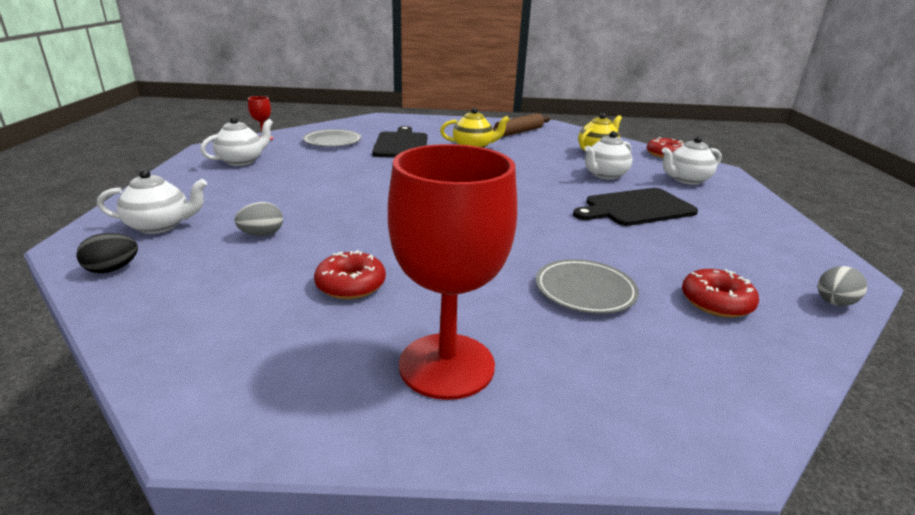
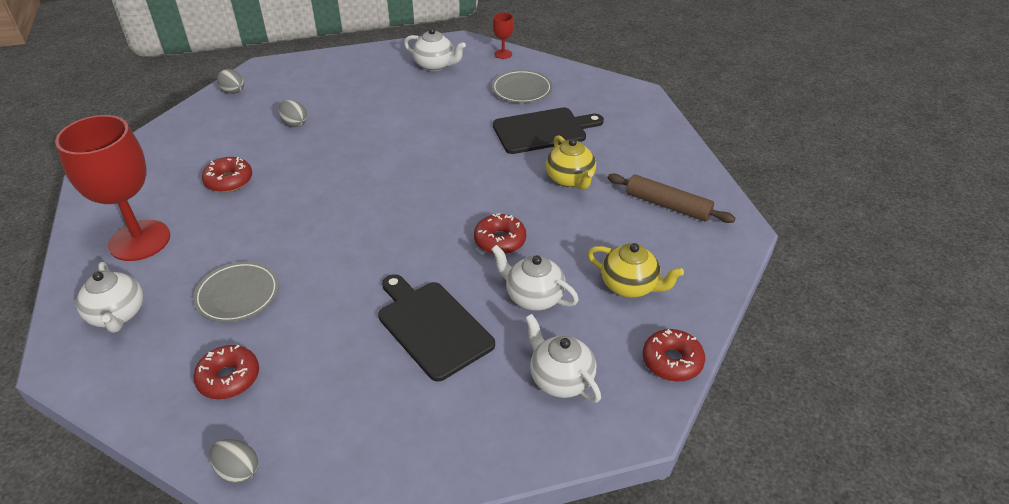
camera: 75 degrees right, 15 degrees up
black egg [76,233,138,273] -> grey egg [217,69,244,94]
white teapot [97,169,207,234] -> white teapot moved to [76,262,143,333]
none -> red donut [474,213,526,254]

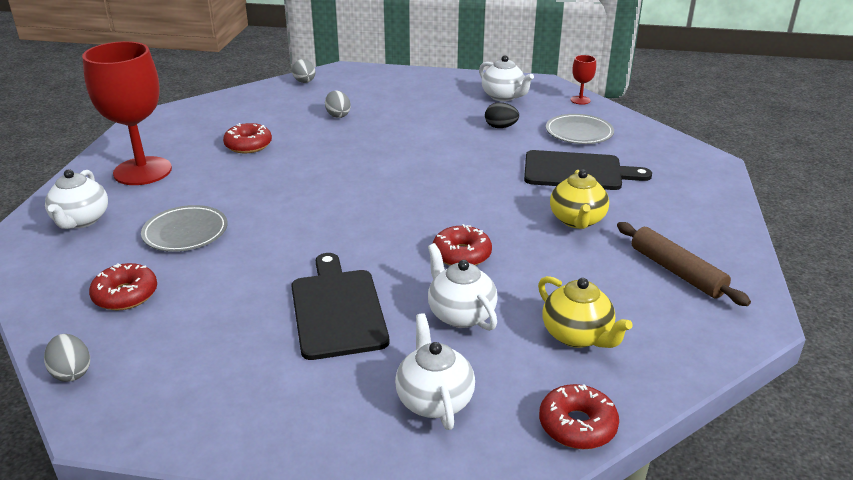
camera: 25 degrees right, 10 degrees down
none -> black egg [485,102,519,128]

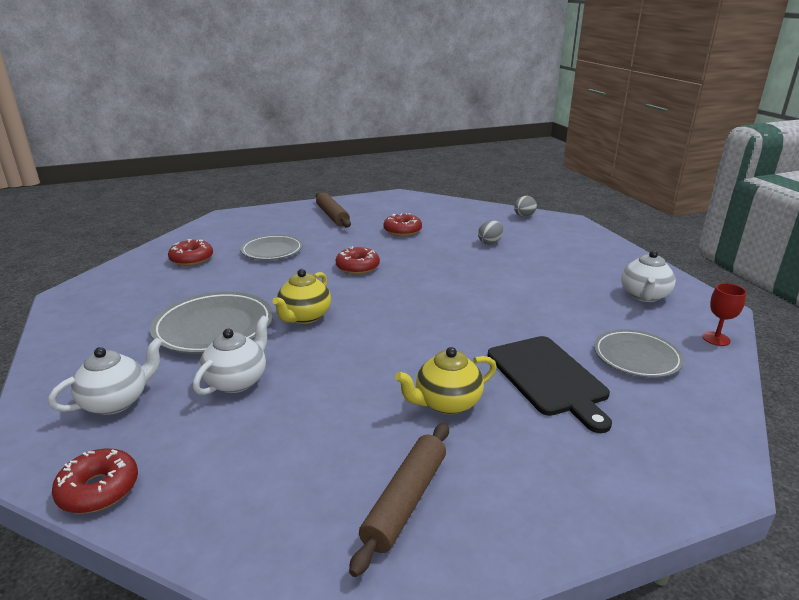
camera: 60 degrees right, 5 degrees down
grey egg [44,334,90,382] -> none
white teapot [45,169,108,229] -> none
red goblet [82,41,172,185] -> brown rolling pin [316,192,351,228]
black cutting board [291,253,389,360] -> grey plate [150,292,273,354]
red donut [432,224,492,266] -> red donut moved to [336,246,380,275]
black egg [485,102,519,128] -> none
yellow teapot [538,276,633,348] -> yellow teapot moved to [273,269,331,324]

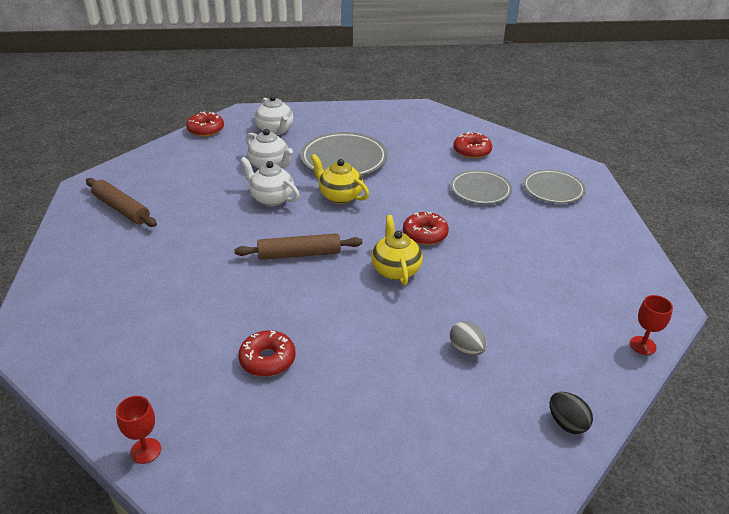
camera: 105 degrees right, 10 degrees up
brown rolling pin [316,192,351,228] -> brown rolling pin moved to [234,233,363,260]
red donut [383,213,422,236] -> red donut moved to [238,330,296,377]
yellow teapot [395,347,497,414] -> yellow teapot moved to [371,215,423,286]
black cutting board [488,336,612,433] -> none
grey egg [514,196,537,217] -> black egg [550,392,593,434]
grey plate [594,330,684,378] -> grey plate moved to [523,169,586,203]
white teapot [621,250,676,302] -> white teapot moved to [240,157,300,206]
none -> red goblet [630,295,673,355]

